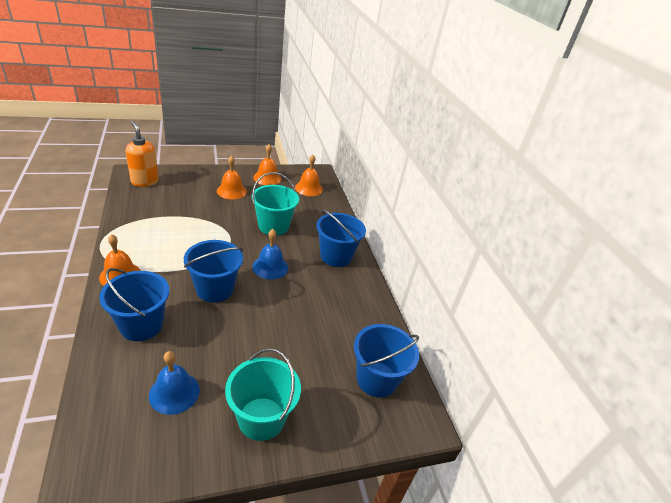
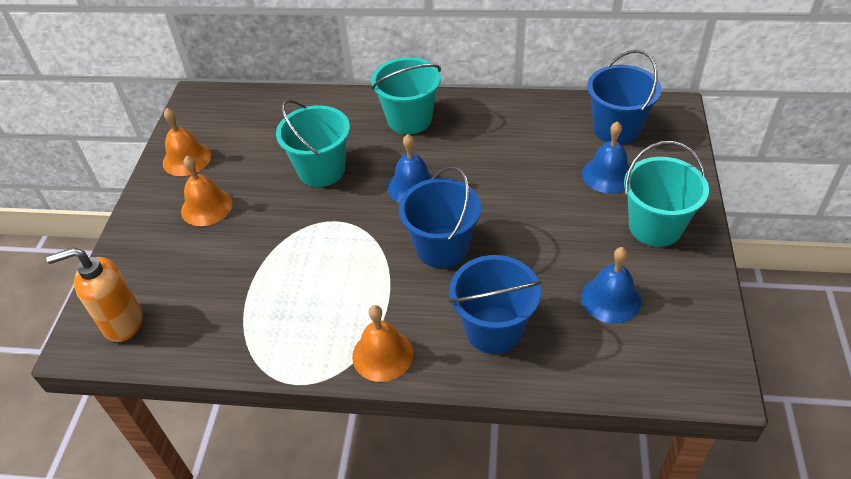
camera: 60 degrees left, 10 degrees up
orange bell [295,155,323,196] -> none
blue bucket [316,209,366,267] -> turquoise bucket [371,57,441,134]
none -> blue bell [582,121,629,194]

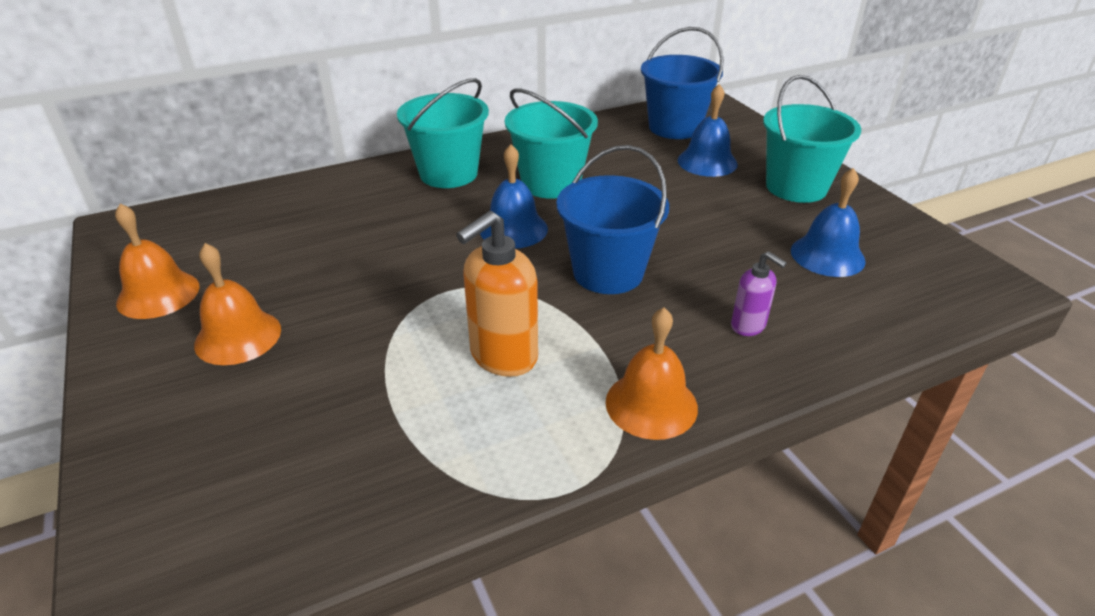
camera: 35 degrees left, 10 degrees down
orange soap dispenser [46,247,142,342] -> orange soap dispenser moved to [456,211,538,377]
turquoise bucket [276,99,350,187] -> turquoise bucket moved to [505,88,598,199]
blue bucket [449,255,542,354] -> purple soap dispenser [731,251,787,336]

